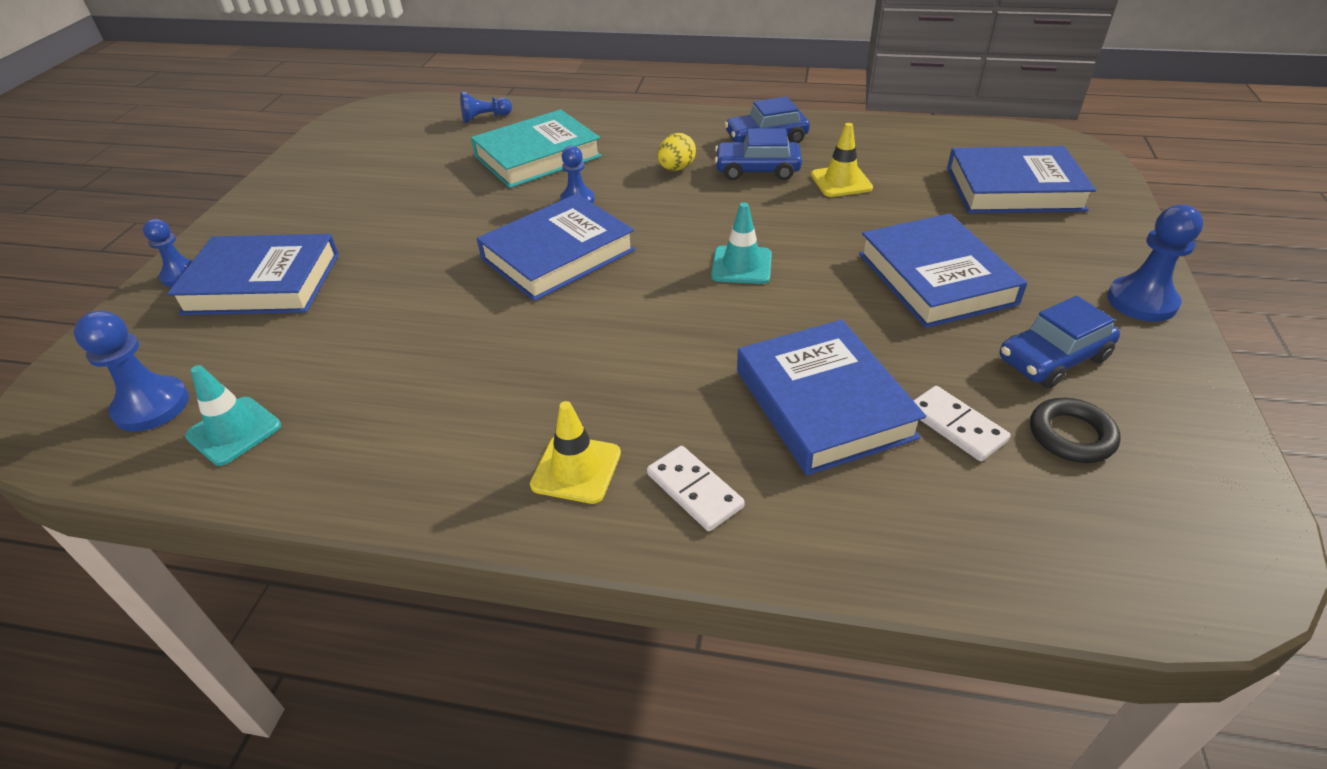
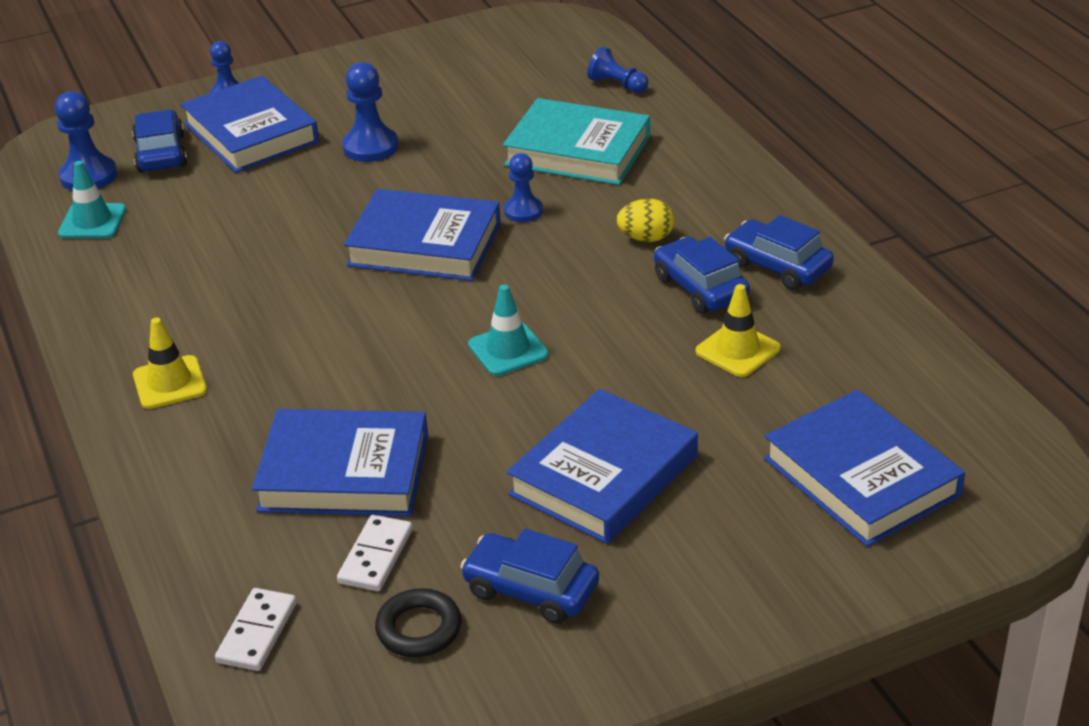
camera: 55 degrees right, 5 degrees down
white domino [647,446,745,531] -> white domino moved to [215,588,297,671]
blue book [737,320,926,475] -> blue book turned 60 degrees clockwise [252,409,428,516]
blue pawn [1107,205,1203,322] -> blue pawn moved to [342,62,399,162]
none -> blue car [132,110,187,173]

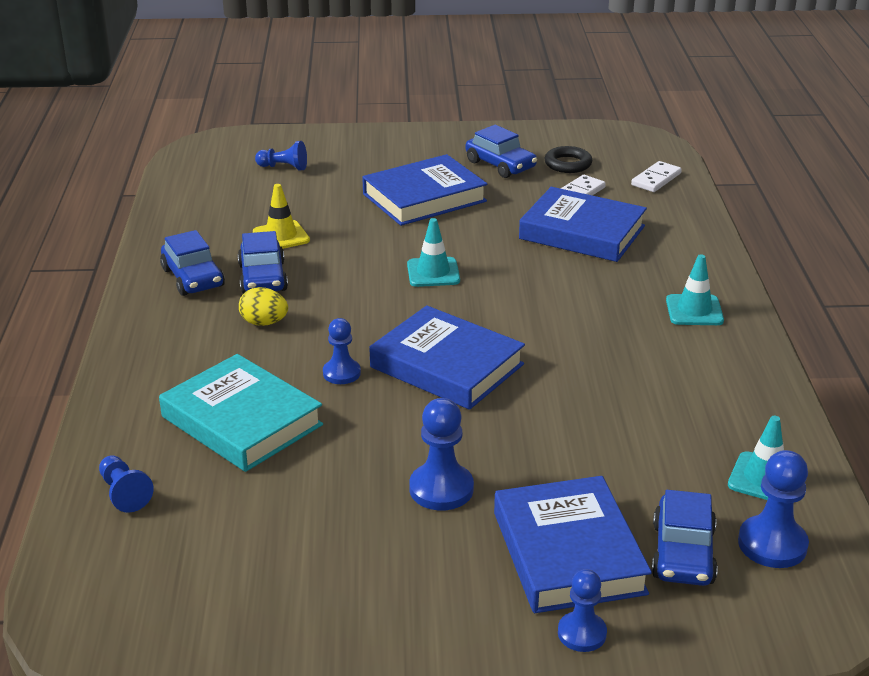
camera: 160 degrees left, 5 degrees down
yellow traffic cone [133,318,207,409] -> turquoise traffic cone [666,254,724,325]
blue book [764,390,965,547] -> blue pawn [255,141,307,171]

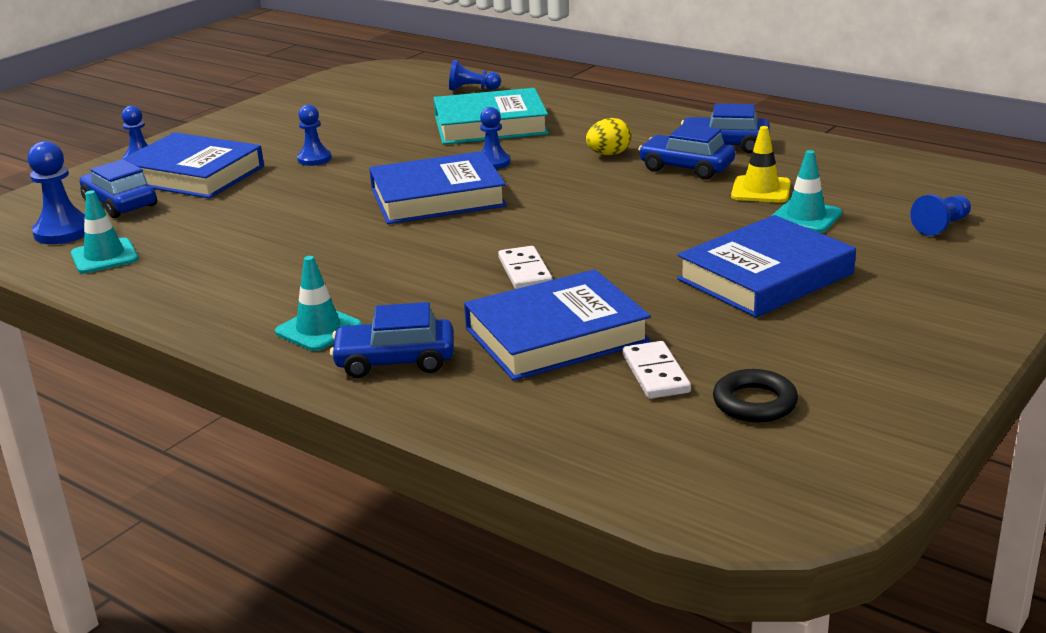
camera: 130 degrees right, 5 degrees down
blue book [362,154,487,226] -> blue book turned 45 degrees clockwise [677,215,856,318]
turquoise traffic cone [407,218,460,287] -> turquoise traffic cone moved to [771,150,842,233]
blue pawn [409,398,474,510] -> blue pawn [297,105,331,166], size x0.66
blue car [465,125,537,178] -> blue car moved to [330,302,454,378]
white domino [631,161,682,192] -> white domino moved to [498,246,553,289]

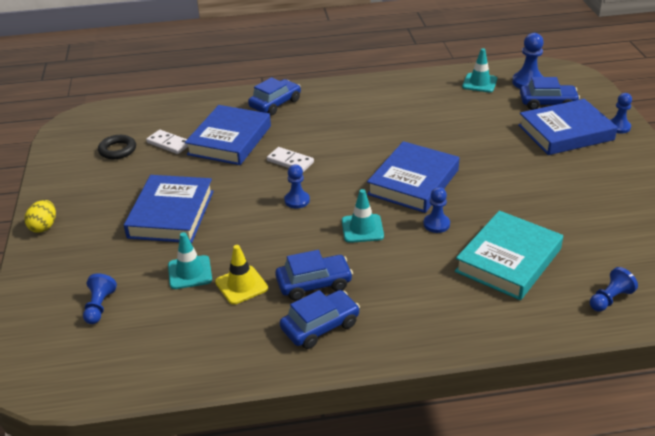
camera: 135 degrees right, 10 degrees up
turquoise traffic cone [275,256,362,351] -> turquoise traffic cone moved to [342,189,384,243]
blue pawn [297,105,331,166] -> blue pawn moved to [284,165,310,208]
yellow egg [586,118,632,155] -> yellow egg moved to [24,200,56,233]

